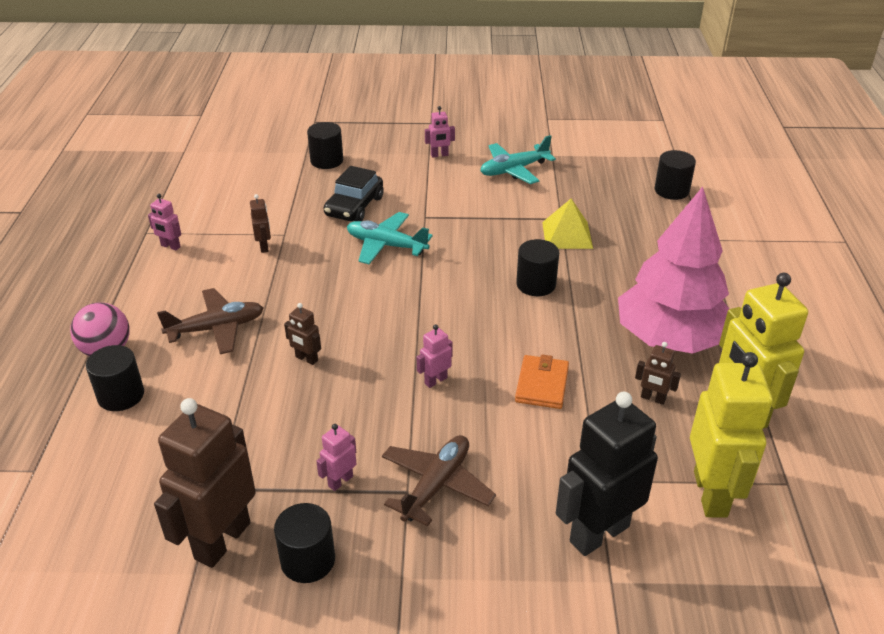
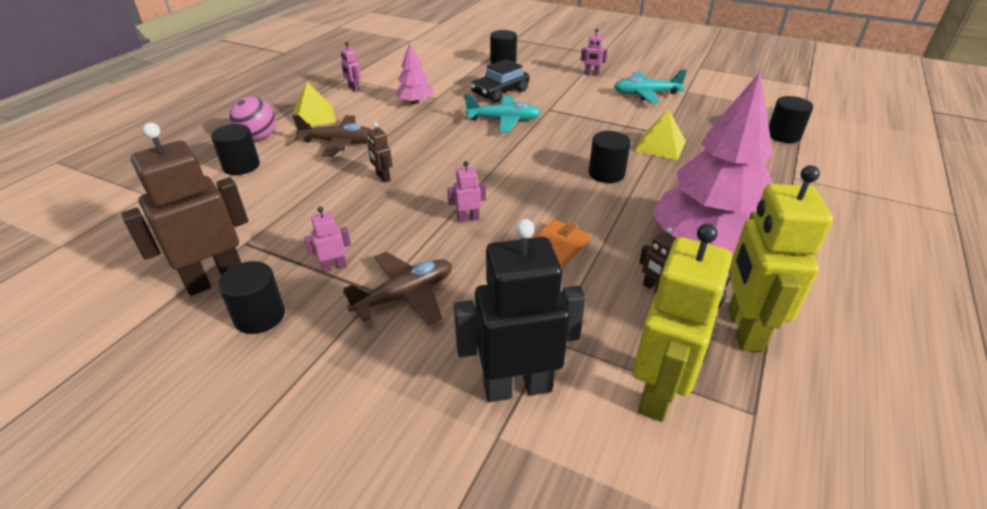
camera: 25 degrees right, 0 degrees up
brown robot [250,194,271,253] -> pink tree [394,43,433,104]
turquoise plane [347,212,433,264] -> turquoise plane turned 135 degrees clockwise [465,94,541,132]
none -> yellow pyramid [294,82,336,128]

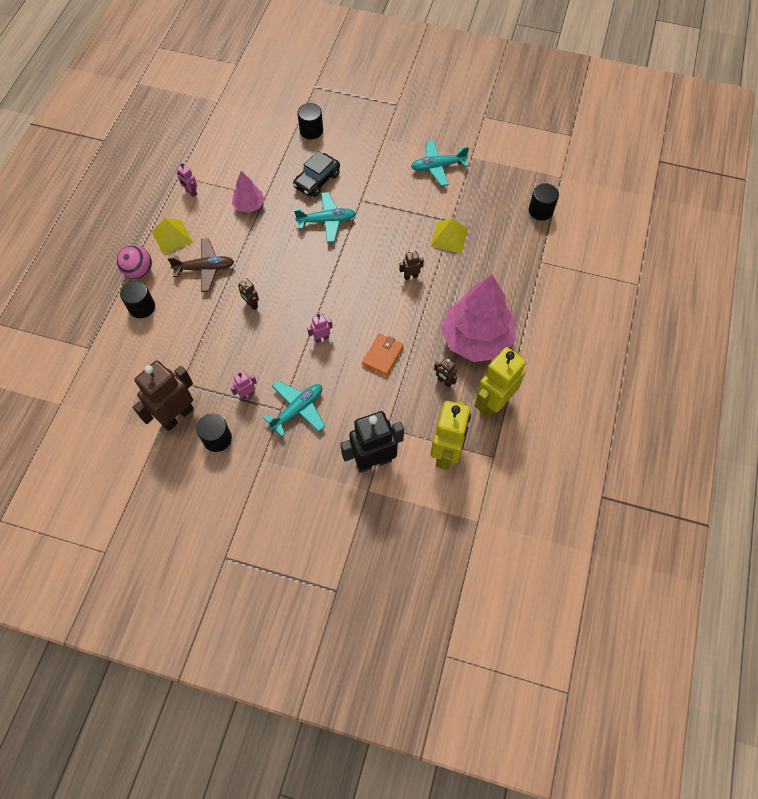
camera: 10 degrees left, 25 degrees up
brown plane [343,252,452,325] -> turquoise plane [263,381,325,436]
pink robot [580,29,607,76] -> none
black cylinder [589,131,631,183] -> brown robot [399,250,424,280]
yellow robot [728,165,833,352] -> yellow robot turned 45 degrees clockwise [475,347,526,418]

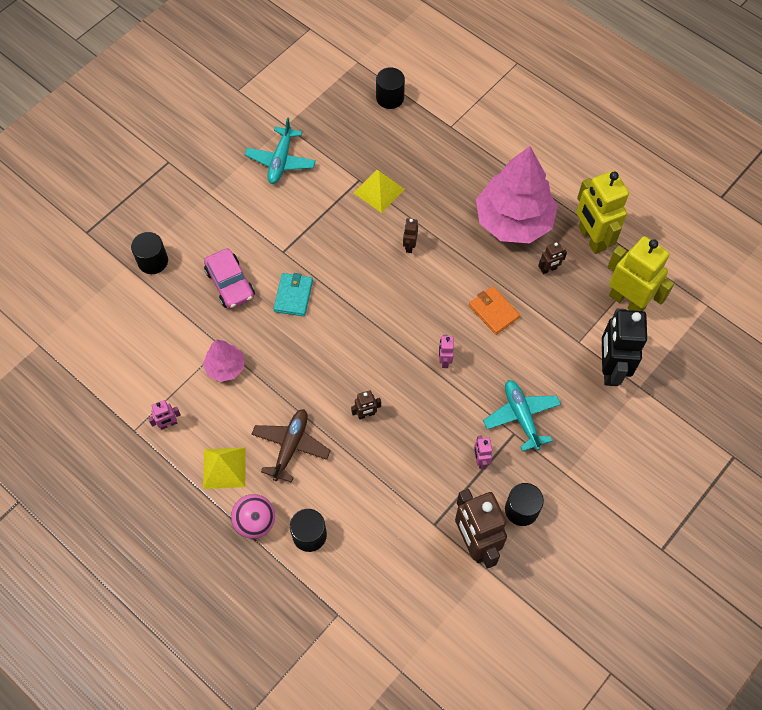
camera: 65 degrees left, 0 degrees up
black car [293,151,340,197] -> pink car [204,248,255,309]
turquoise plane [294,192,356,243] -> turquoise wallet [273,273,313,316]

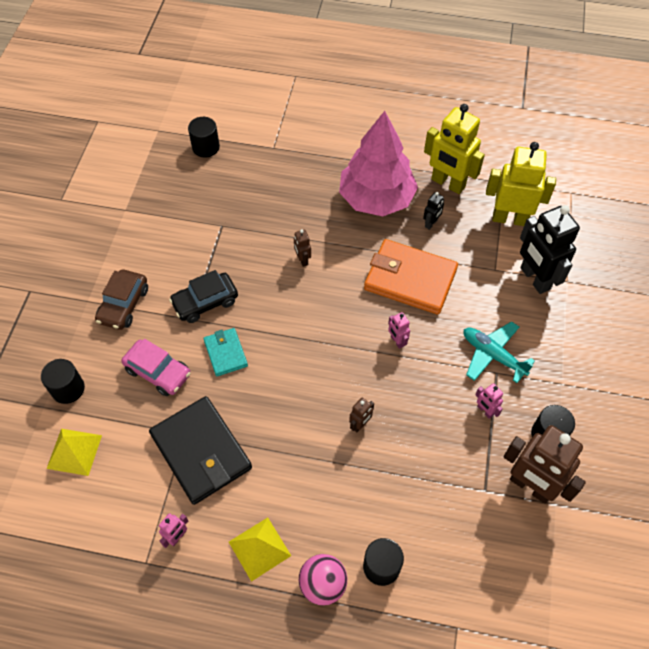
camera: 30 degrees left, 5 degrees down
pink tree [203,339,244,382] -> black wallet [149,396,252,505]
turquoise plane [245,117,316,184] -> none
brown plane [251,409,331,483] -> none
yellow pyramid [354,170,405,213] -> yellow pyramid moved to [47,429,102,476]
orange wallet [469,286,520,335] -> orange wallet [364,239,458,315], size x1.90
brown robot [538,242,567,274] -> black robot [423,192,444,230]
none -> brown car [95,269,148,330]
none -> black car [169,270,238,323]

